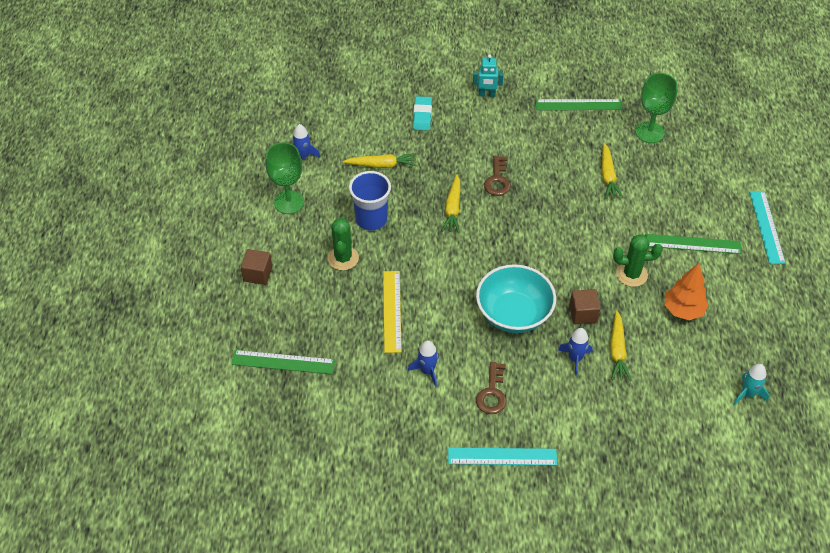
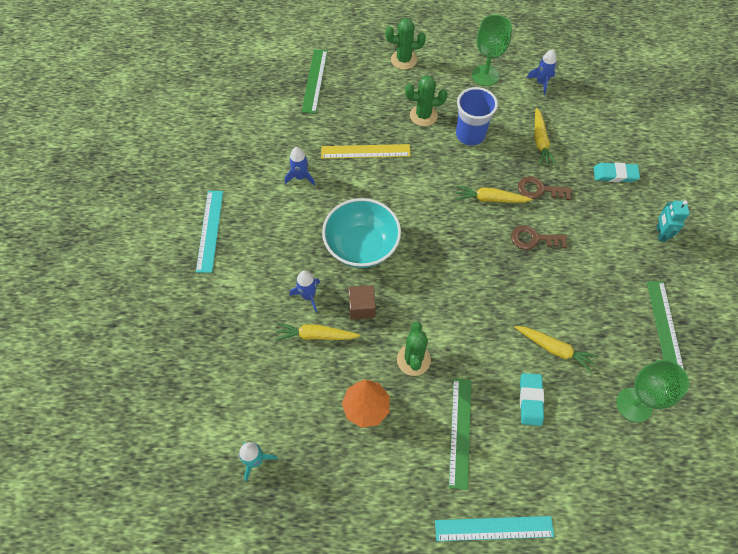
camera: 90 degrees right, 10 degrees up
brown cube [241,249,272,285] -> green cactus [386,18,426,70]
brown key [476,362,506,414] -> brown key moved to [518,176,572,200]
yellow carrot [601,143,623,199] -> yellow carrot turned 150 degrees counterclockwise [514,326,598,372]
none -> turquoise eraser [520,373,544,426]

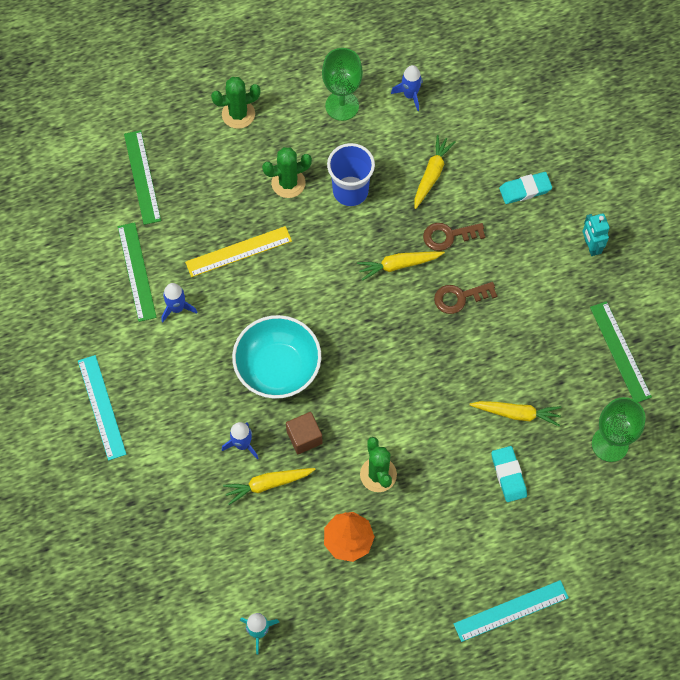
camera: 20 degrees left, 5 degrees up
green ruler [449,378,471,490] -> green ruler moved to [118,222,157,322]
yellow carrot [534,108,557,166] -> yellow carrot turned 135 degrees counterclockwise [414,135,456,209]

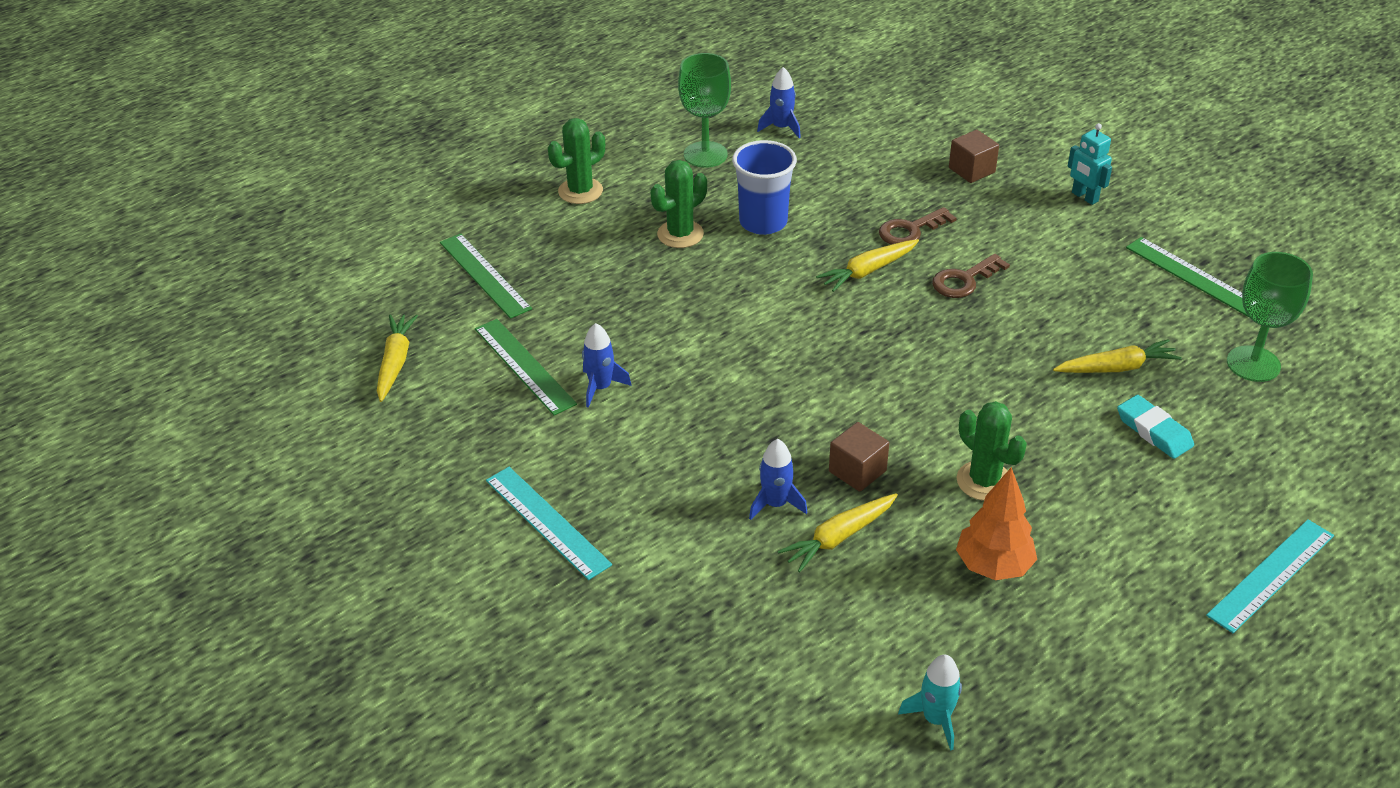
camera: 20 degrees left, 25 degrees down
yellow ruler [185,226,292,277] -> none
turquoise bowl [232,315,321,399] -> none
yellow carrot [414,135,456,209] -> yellow carrot moved to [377,314,418,402]
turquoise eraser [499,172,552,204] -> brown cube [949,130,999,183]

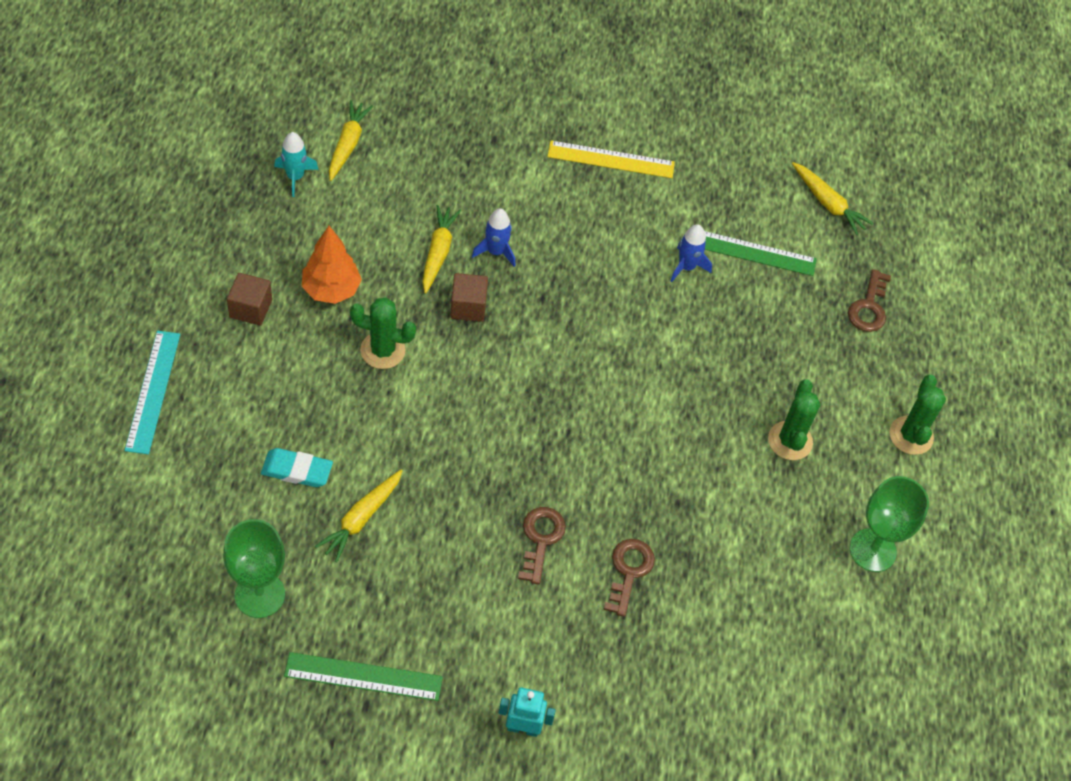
camera: 130 degrees right, 15 degrees up
green ruler [440,234,532,319] -> brown key [848,269,891,332]
turquoise ruler [486,467,612,580] -> yellow ruler [547,140,675,178]
blue cup [732,140,797,235] -> none
blue rocket [757,67,801,138] -> none
yellow carrot [816,239,919,292] -> yellow carrot moved to [329,100,373,181]
brown cube [949,130,999,183] -> brown cube moved to [227,273,272,326]

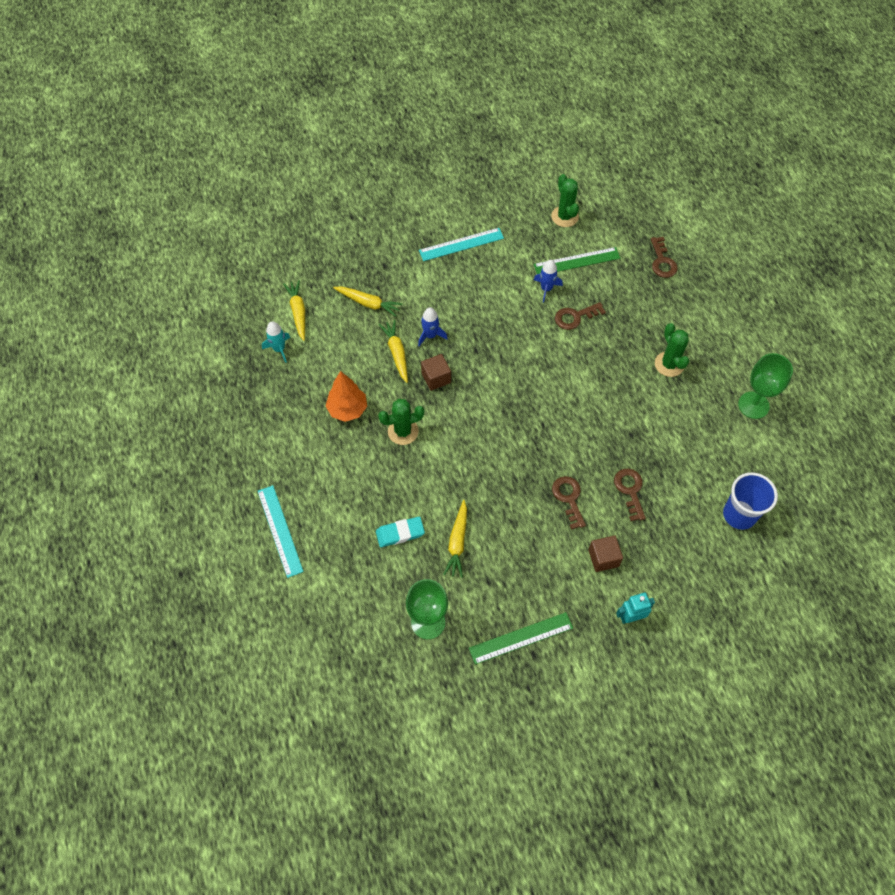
camera: 20 degrees left, 5 degrees up
brown cube [227,273,272,326] -> brown cube moved to [588,535,623,572]
yellow ruler [547,140,675,178] -> turquoise ruler [419,228,504,261]
yellow carrot [792,162,873,235] -> yellow carrot moved to [333,286,403,317]
green cactus [889,375,946,455] -> green cactus moved to [551,174,579,227]
none -> brown key [555,302,606,330]
none -> blue cup [723,472,778,530]

